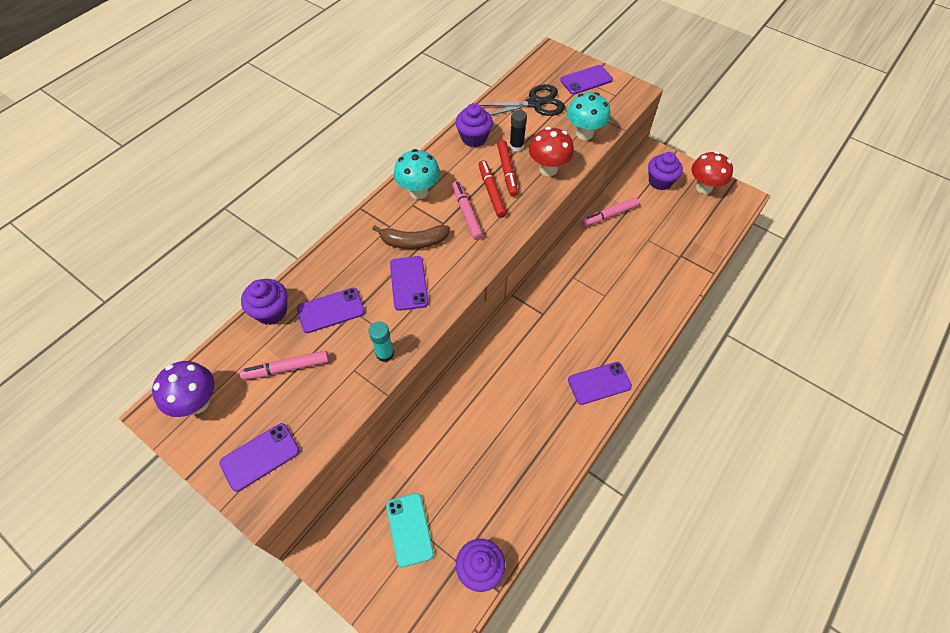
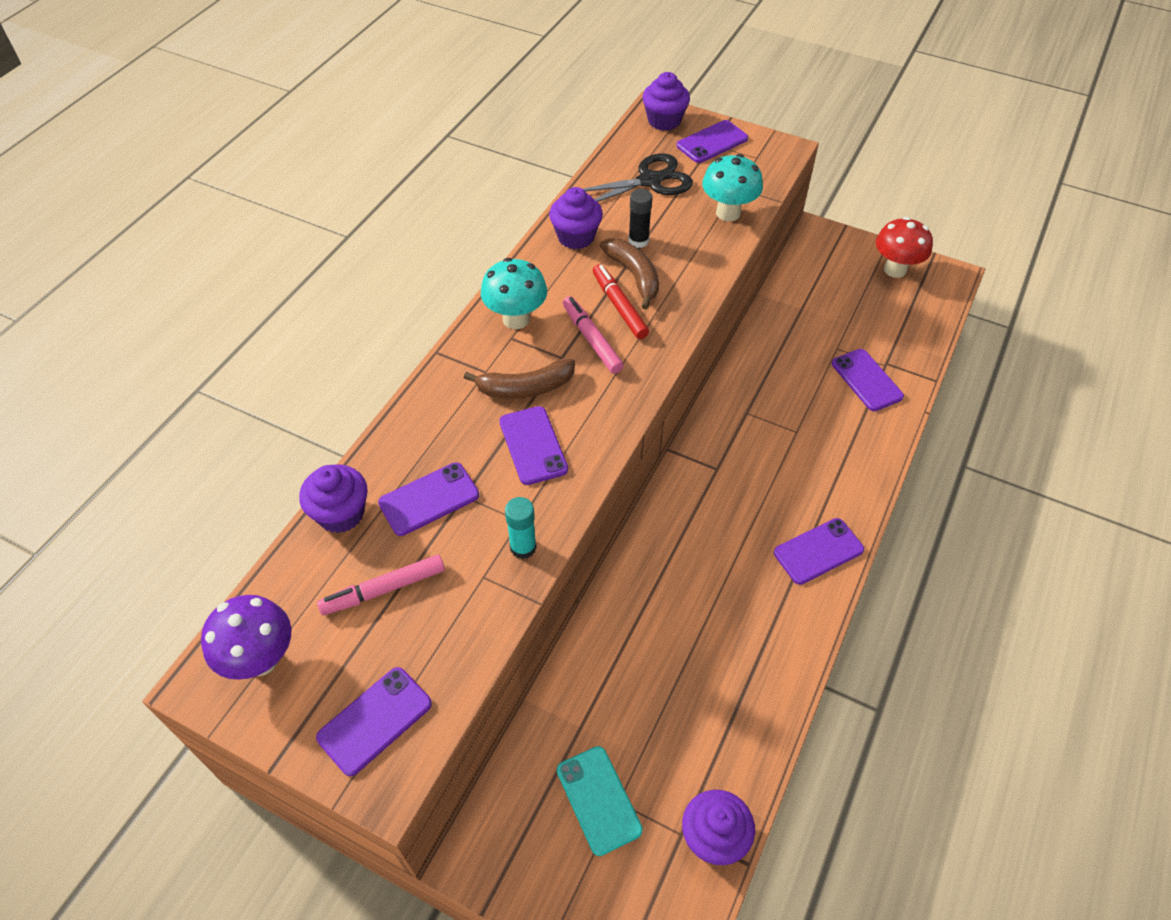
camera: 10 degrees left, 5 degrees down
red marker [497,140,518,197] -> brown banana [600,238,659,310]
red mushroom [529,127,574,176] -> none
pink marker [581,198,639,227] -> none
purple cupcake [648,152,683,190] -> purple cupcake moved to [642,72,690,131]
none -> purple phone [832,349,904,411]

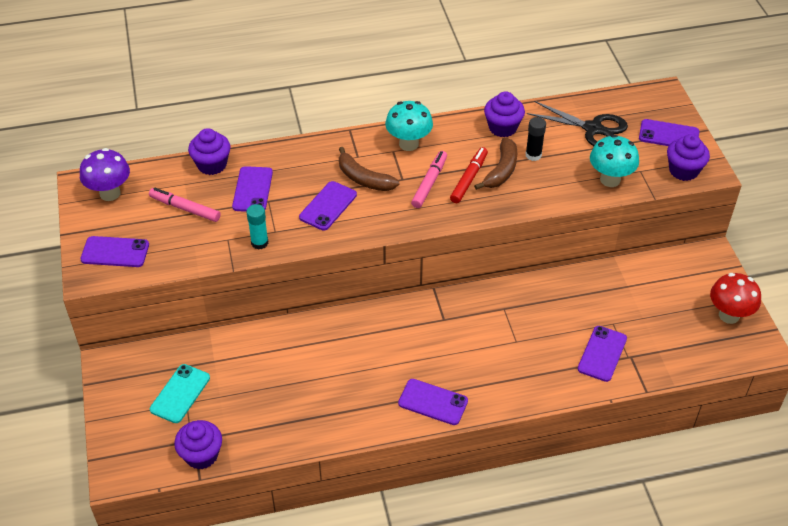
camera: 50 degrees right, 5 degrees down
purple phone [378,462,479,536] -> purple phone turned 75 degrees clockwise [232,166,273,212]
purple cupcake [642,72,690,131] -> purple cupcake moved to [667,134,710,181]

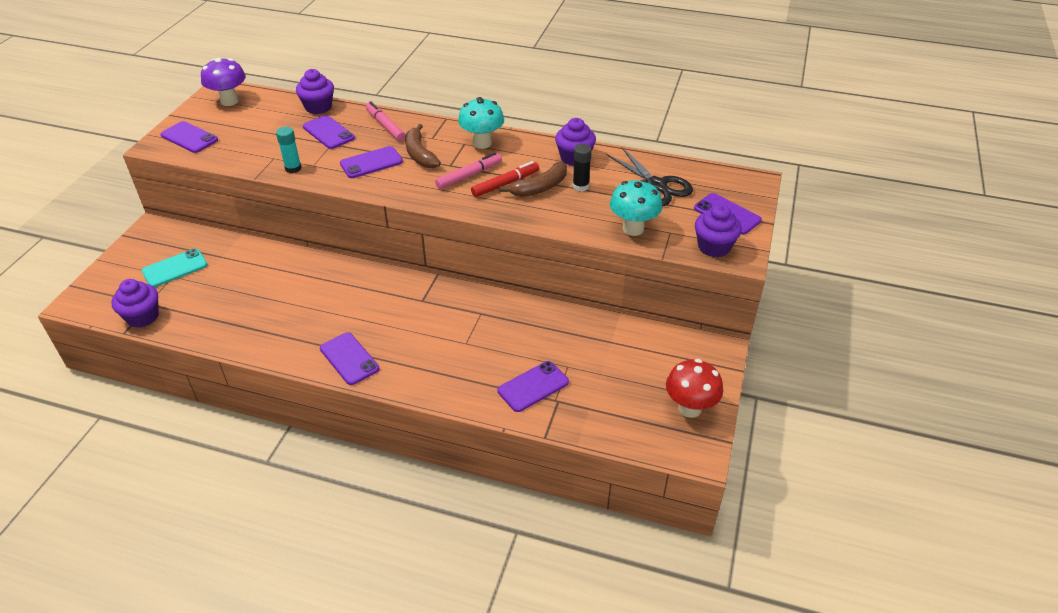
camera: 30 degrees right, 5 degrees down
pink marker [149,188,220,222] -> pink marker moved to [366,102,406,141]
purple phone [232,166,273,212] -> purple phone turned 75 degrees counterclockwise [303,115,355,149]

